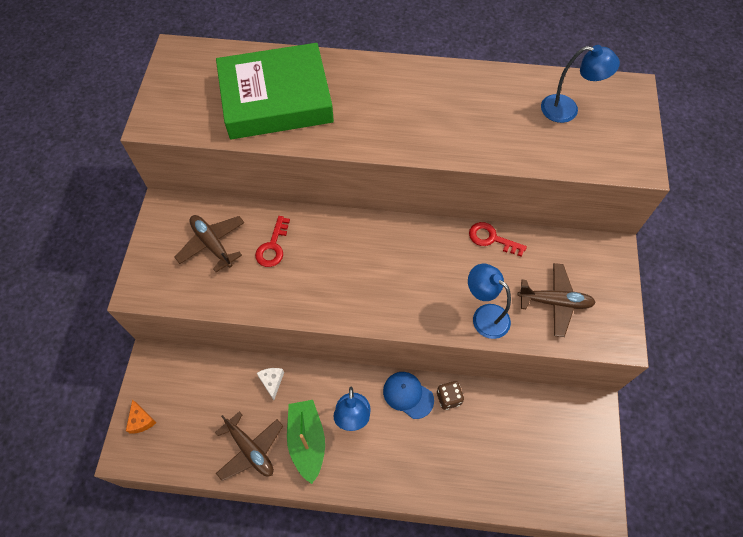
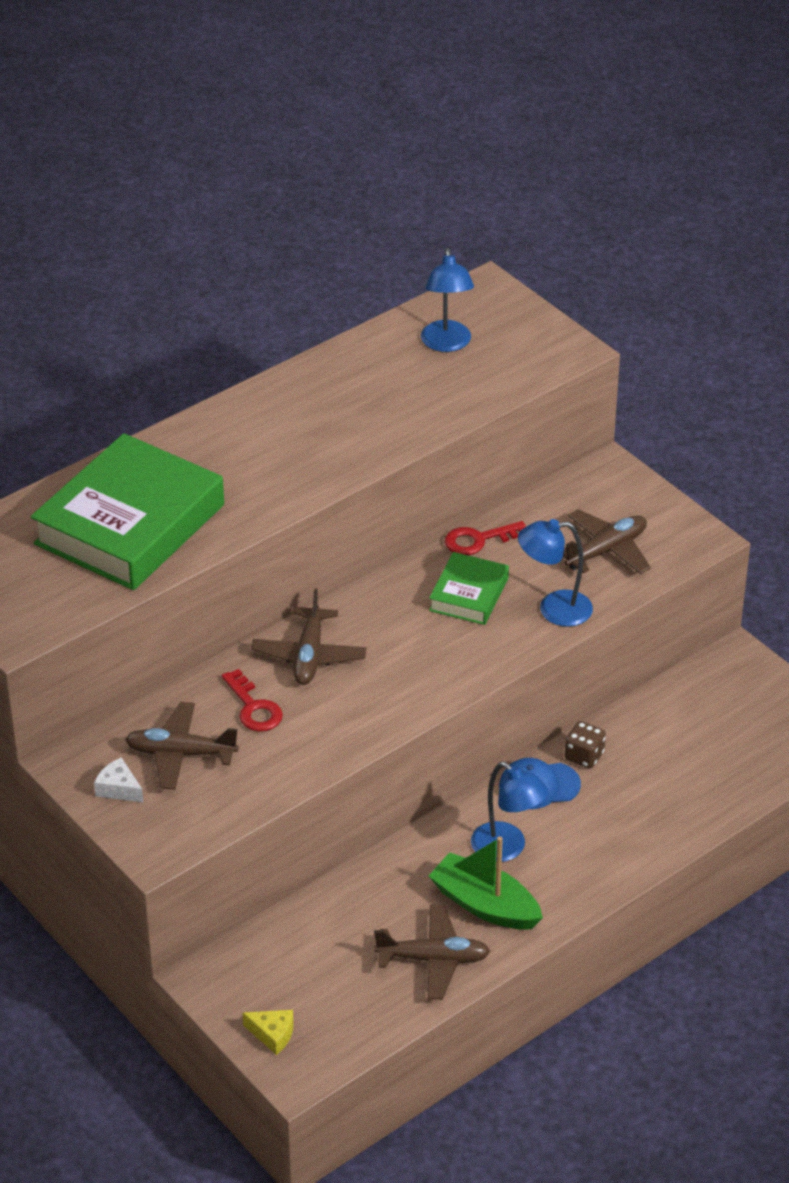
camera: 45 degrees left, 20 degrees down
orange cheese [126,400,156,434] -> yellow cheese [242,1010,294,1055]
white cheese [257,368,284,400] -> white cheese moved to [94,757,144,803]
blue lamp [541,45,620,123] -> blue lamp turned 120 degrees clockwise [421,248,474,352]
none -> brown plane [251,588,367,685]
none -> green book [429,552,509,625]

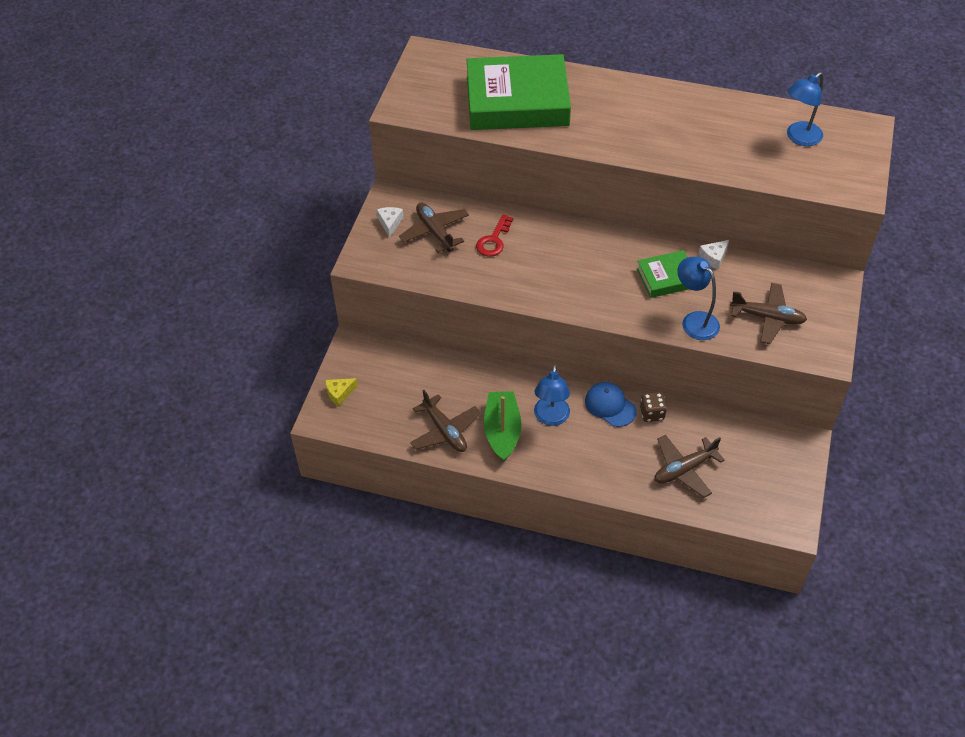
camera: 55 degrees right, 10 degrees up
yellow cheese [242,1010,294,1055] -> yellow cheese turned 75 degrees clockwise [325,378,358,406]
brown plane [251,588,367,685] -> brown plane moved to [654,435,725,498]
red key [445,521,526,555] -> white cheese [698,240,729,269]

